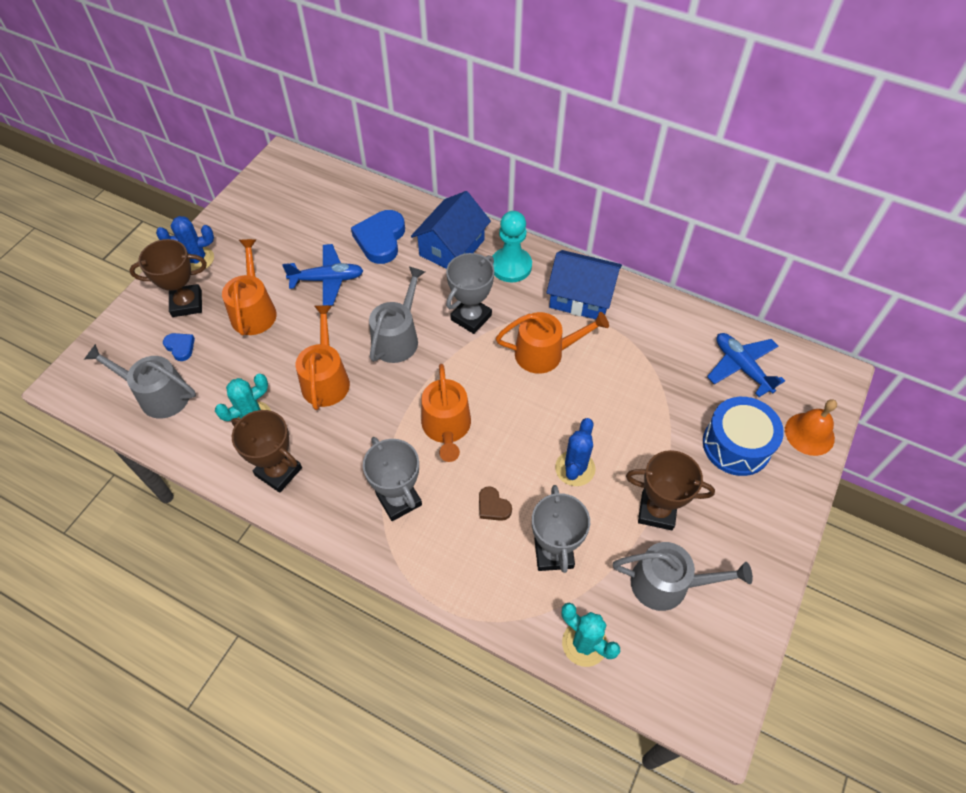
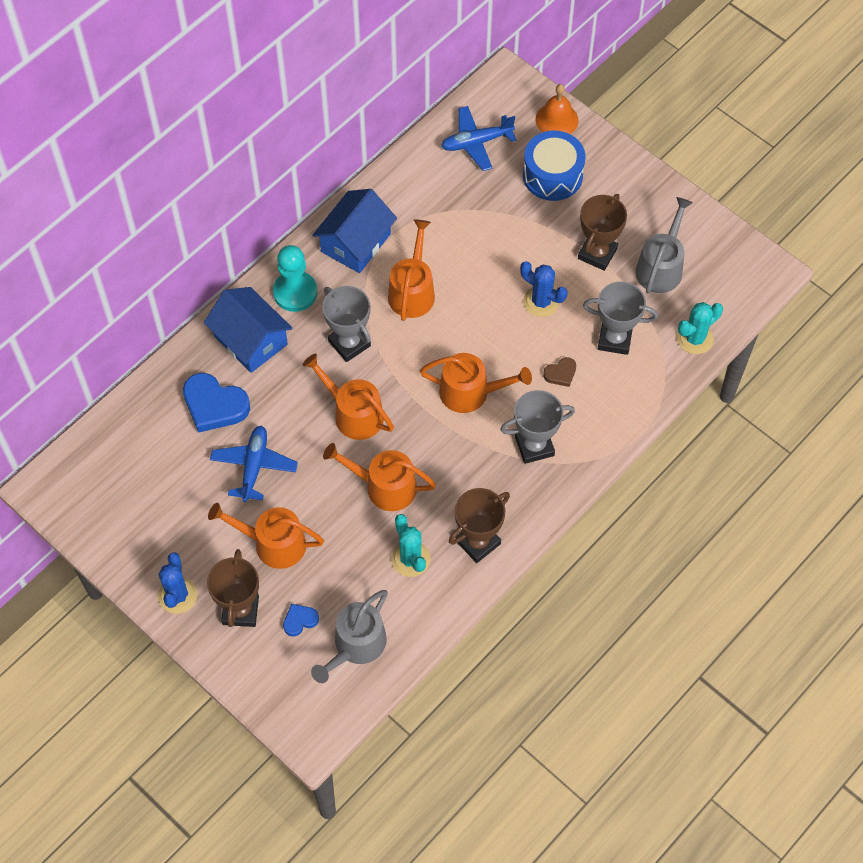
camera: 75 degrees left, 5 degrees up
grey watering can [369,267,425,363] -> orange watering can [302,353,394,440]

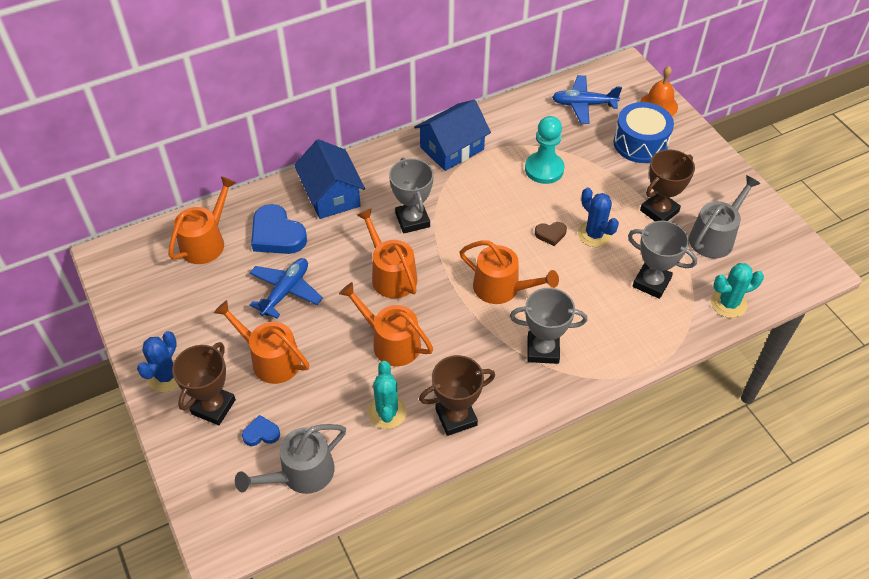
camera: 20 degrees right, 10 degrees down
turquoise pawn [273,245,317,312] -> turquoise pawn moved to [525,116,564,184]
orange watering can [388,219,435,321] -> orange watering can moved to [168,176,236,264]
brown heart [543,357,576,387] -> brown heart moved to [535,222,567,246]

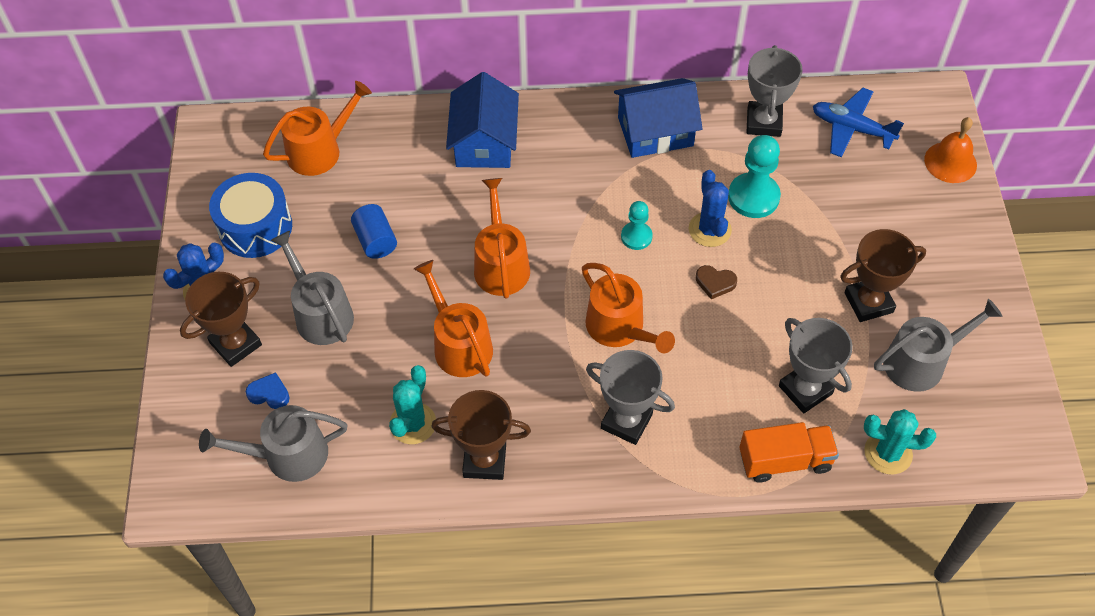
camera: 25 degrees right, 5 degrees up
orange watering can [214,300,309,384] -> grey watering can [270,231,354,345]
blue plane [250,258,323,319] -> blue cylinder [351,204,397,259]
blue heart [251,204,307,254] -> none
grey trophy [389,157,434,233] -> grey trophy moved to [747,45,803,137]
blue cactus [578,188,619,247] -> blue cactus moved to [689,170,732,247]
blue drum [613,102,674,163] -> blue drum moved to [209,173,292,258]
none -> turquoise pawn [621,201,653,250]
none -> orange truck [739,422,839,483]

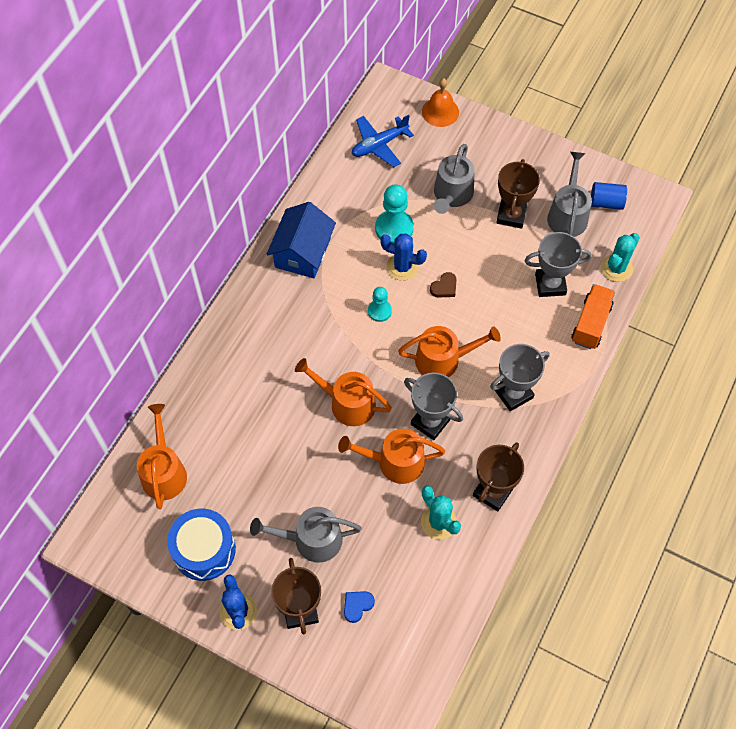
camera: 60 degrees left, 5 degrees up
grey watering can [199,405,348,482] -> grey watering can moved to [434,144,475,214]
blue cylinder [351,204,397,259] -> blue cylinder moved to [591,182,627,210]
blue house [446,72,519,168] -> none
grey trophy [747,45,803,137] -> grey trophy moved to [404,373,463,440]

